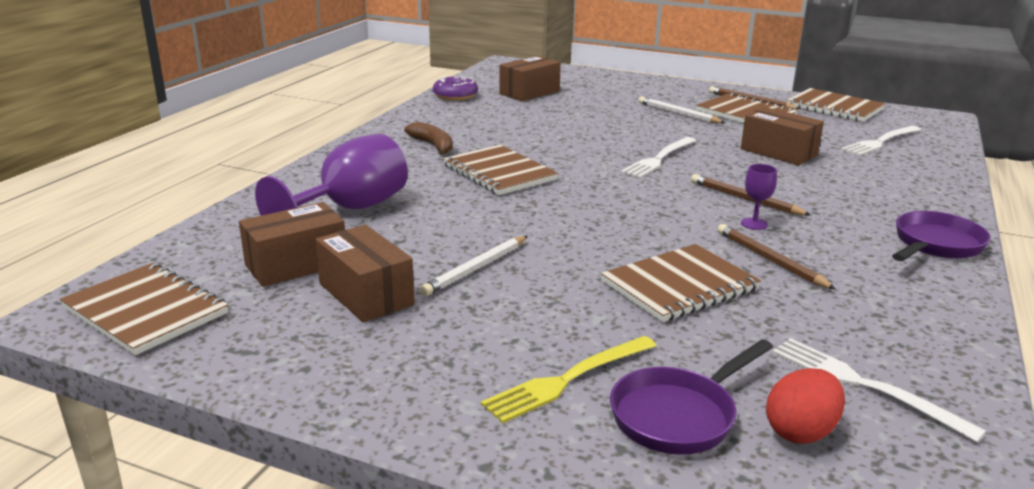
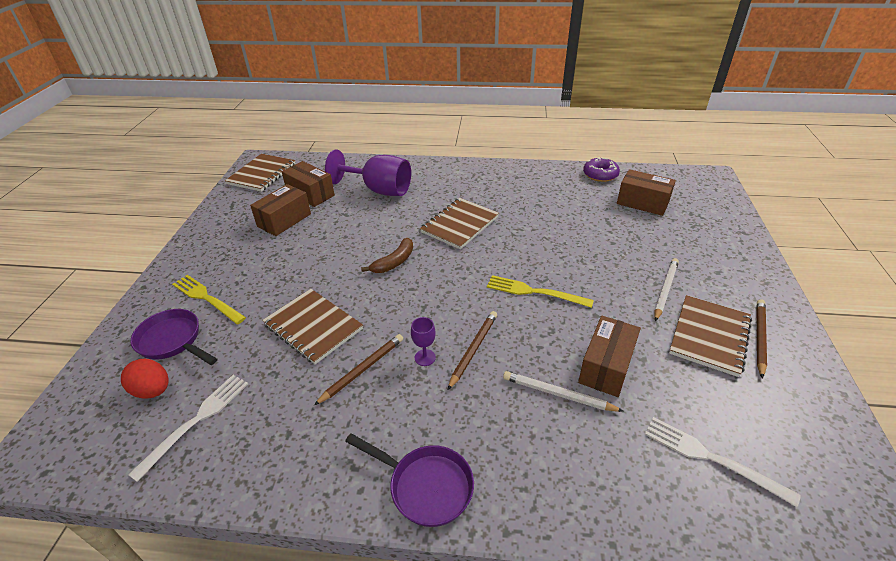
camera: 75 degrees right, 15 degrees up
brown banana [404,122,453,155] -> brown banana moved to [361,238,413,273]
white pencil [420,236,528,296] -> white pencil moved to [503,371,624,412]
white fork [621,137,696,178] -> yellow fork [487,275,594,308]
brown notebook [787,88,885,122] -> none

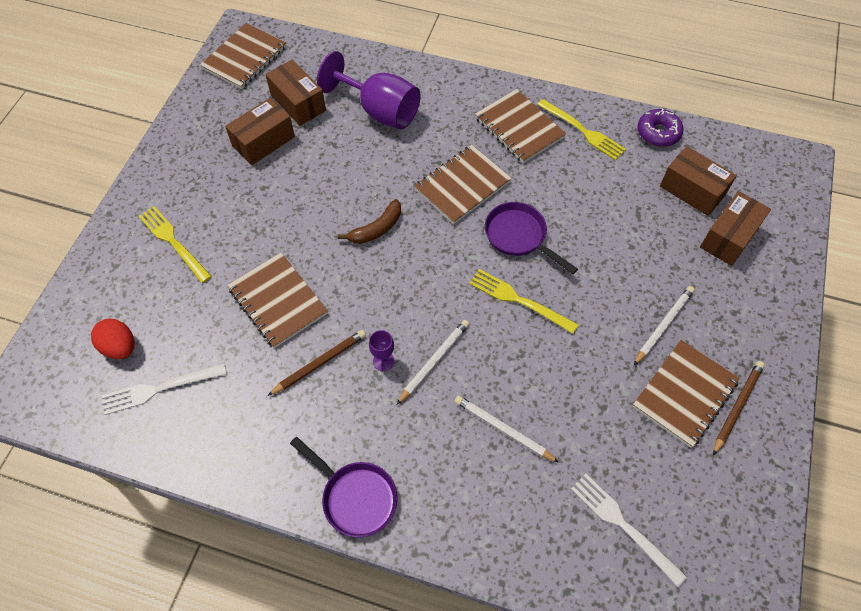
camera: 10 degrees right, 20 degrees up
white fork [128,375,248,482] -> white fork turned 150 degrees counterclockwise [102,363,227,415]
purple pan [130,309,217,365] -> purple pan moved to [485,202,578,274]
brown pencil [448,311,497,390] -> white pencil [397,320,469,405]
brown box [578,316,641,397] -> brown box moved to [700,191,771,266]
none -> brown notebook [475,89,566,163]
none -> yellow fork [537,99,626,161]

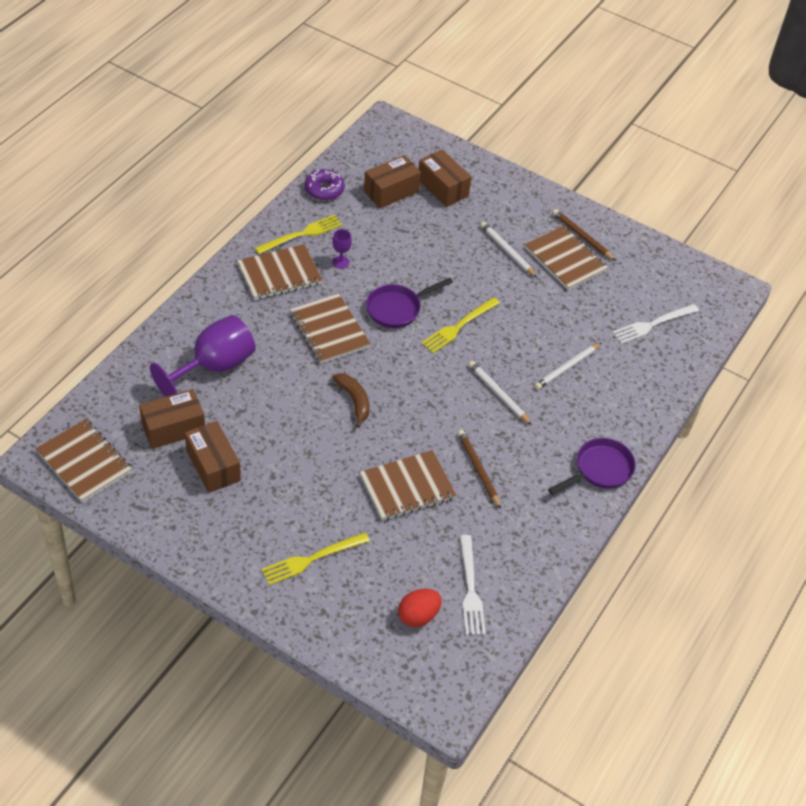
camera: 80 degrees left, 10 degrees down
purple goblet [369,330,394,371] -> purple goblet moved to [332,229,352,269]

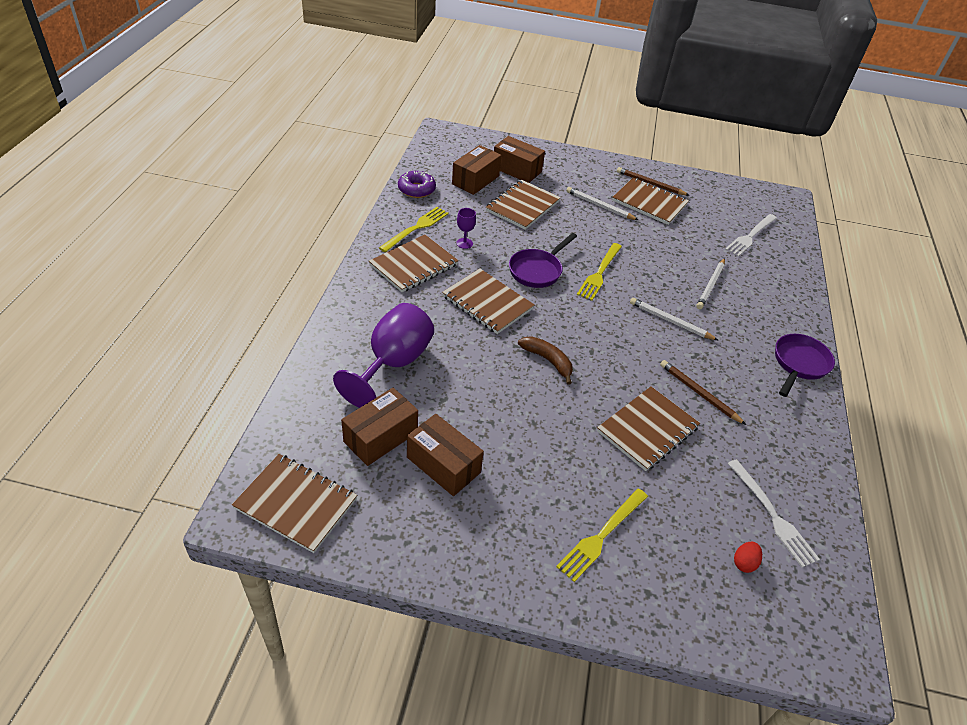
camera: 20 degrees left, 5 degrees down
red egg [398,589,441,627] -> red egg [734,542,762,573], size x0.63
none -> brown notebook [486,180,561,230]

